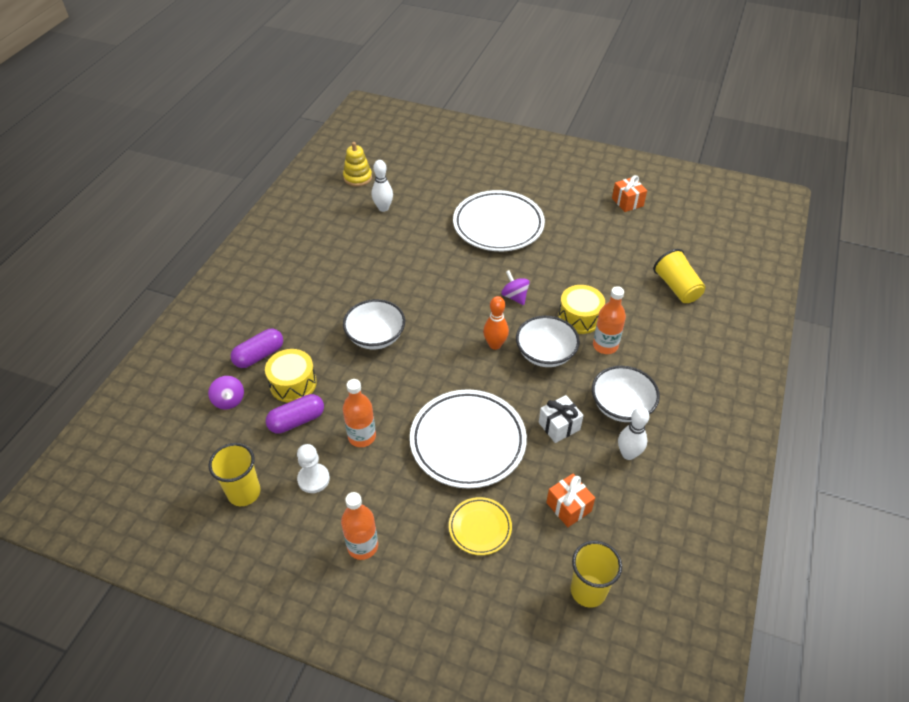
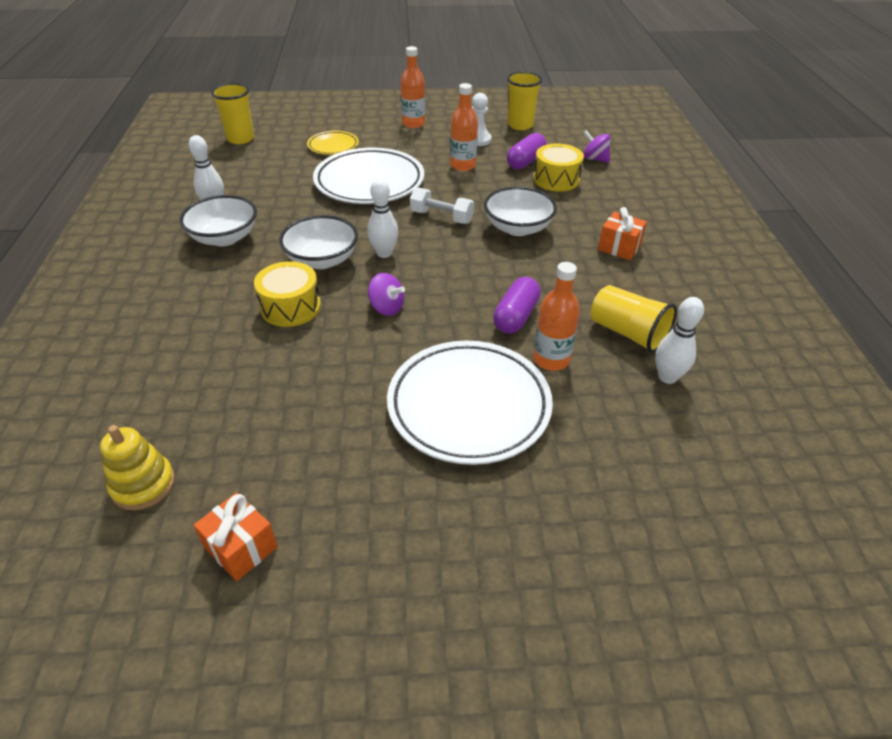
camera: 155 degrees right, 5 degrees down
purple capsule [231,329,283,368] -> purple capsule moved to [493,277,541,334]
yellow stacking toy [343,142,372,186] -> yellow stacking toy moved to [100,425,175,510]
orange bowling pin [483,296,509,350] -> white bowling pin [368,178,398,258]
white gift [539,395,584,443] -> none
orange gift [546,474,595,527] -> orange gift moved to [598,207,647,260]
orange bottle [593,286,626,354] -> orange bottle moved to [533,262,580,371]
yellow cup [653,249,705,303] -> yellow cup moved to [591,285,677,353]
none -> white dumbbell [410,187,474,224]

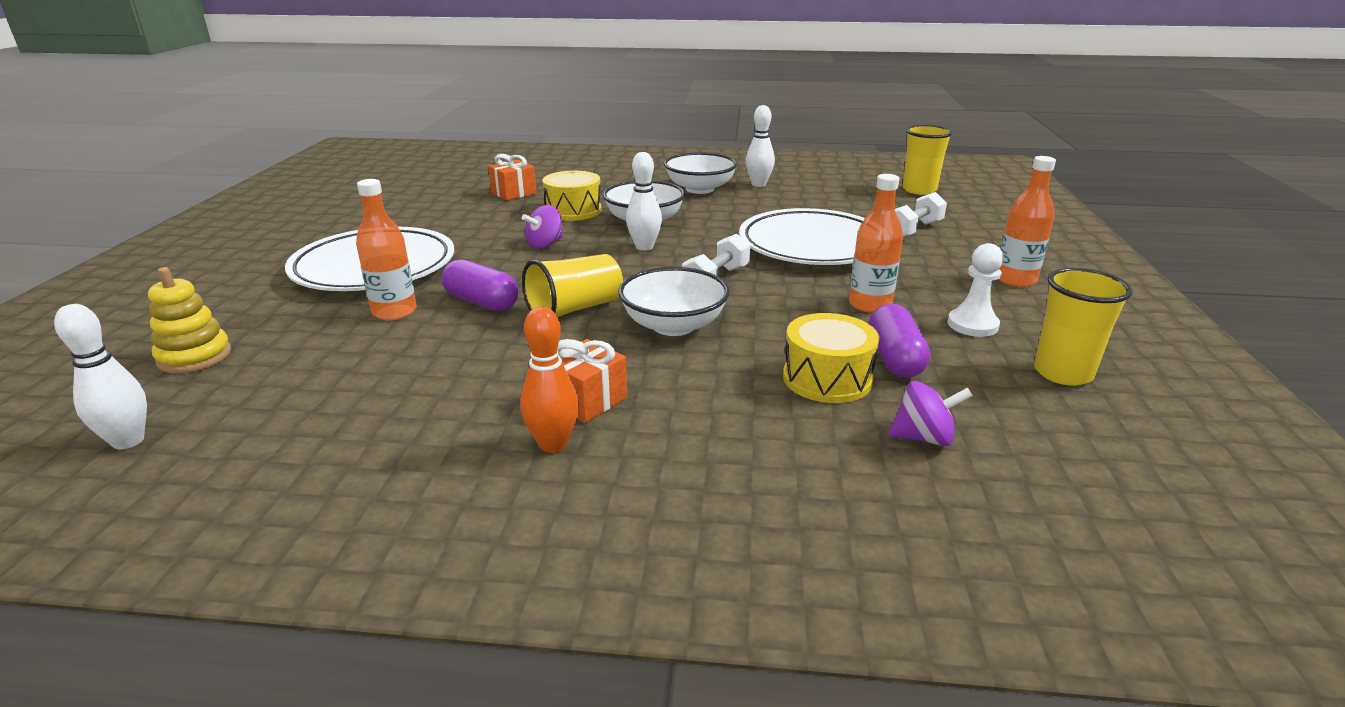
camera: 100 degrees right, 15 degrees down
yellow stacking toy [100,425,175,510] -> yellow stacking toy moved to [148,267,231,373]
orange gift [194,493,278,581] -> orange gift moved to [488,154,537,201]
yellow plate [307,131,359,155] -> white dumbbell [895,192,947,237]
purple capsule [507,133,547,169] -> purple capsule turned 45 degrees clockwise [869,304,930,378]
purple spinning top [583,130,610,163] -> purple spinning top turned 45 degrees clockwise [888,381,973,446]
yellow cup [591,285,677,353] -> yellow cup moved to [522,254,623,317]
white bowling pin [655,297,704,384] -> white bowling pin moved to [54,304,147,449]
none -> orange bowling pin [520,307,579,453]

